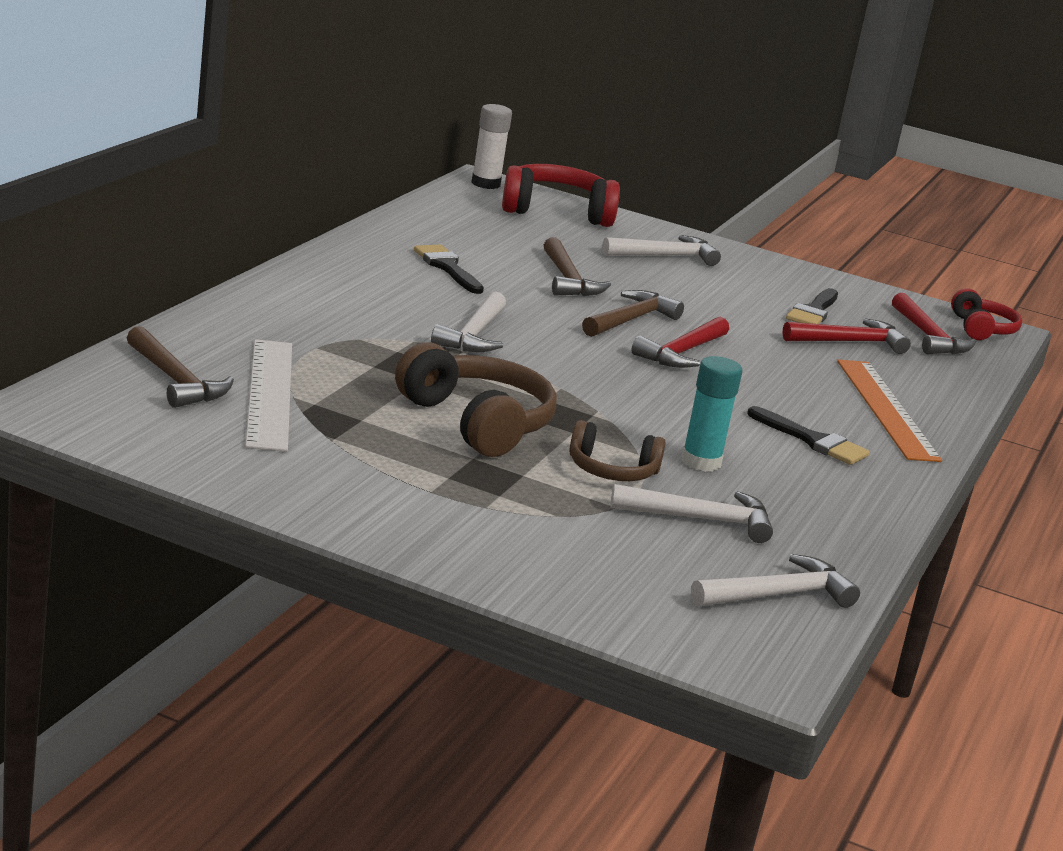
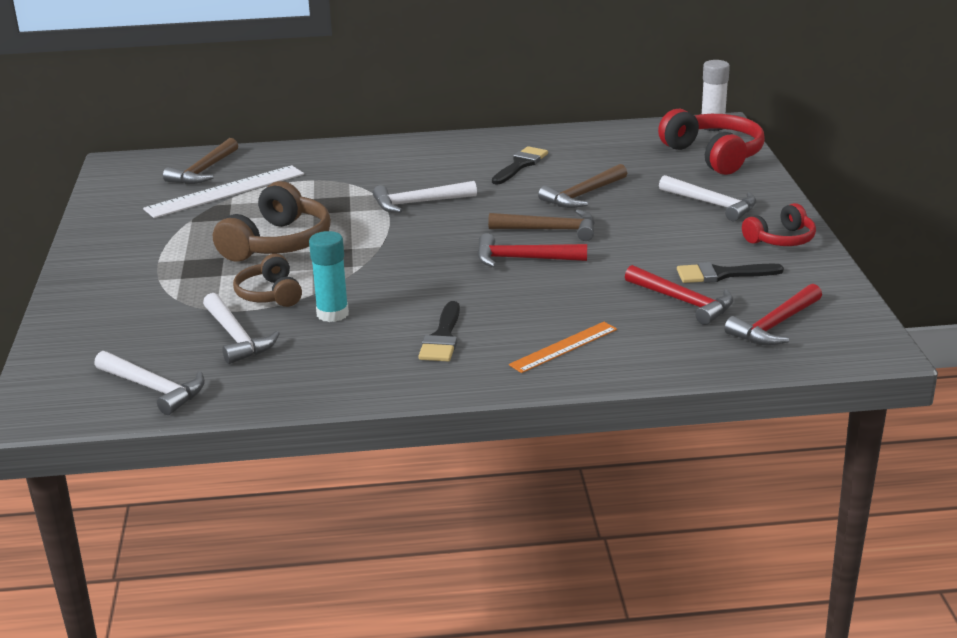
camera: 65 degrees right, 5 degrees up
orange ruler [837,359,942,462] -> orange ruler [509,322,617,373], size x0.61
red headphones [951,289,1022,340] -> red headphones moved to [742,203,816,246]

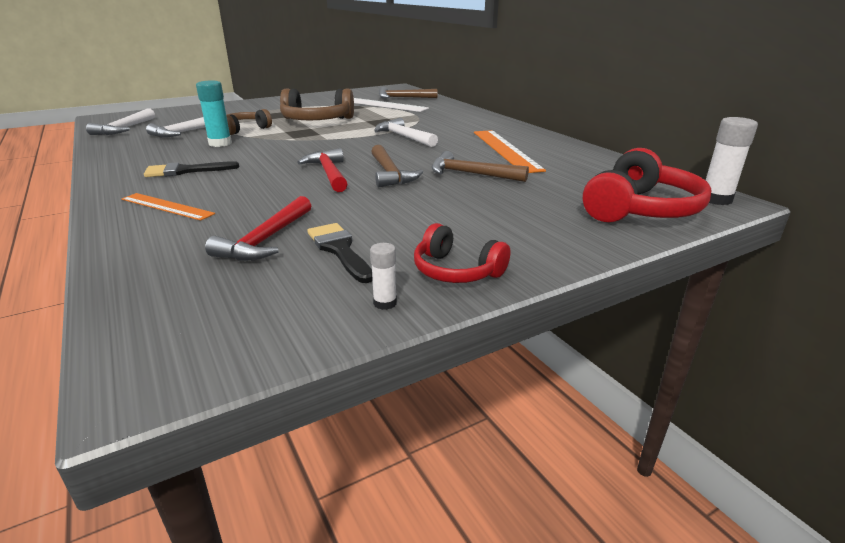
camera: 65 degrees right, 0 degrees up
black brush [492,146,548,185] -> orange ruler [474,130,546,173]
white hammer [659,175,756,221] -> none
red hammer [724,284,822,346] -> none
none -> white glue stick [370,243,397,310]

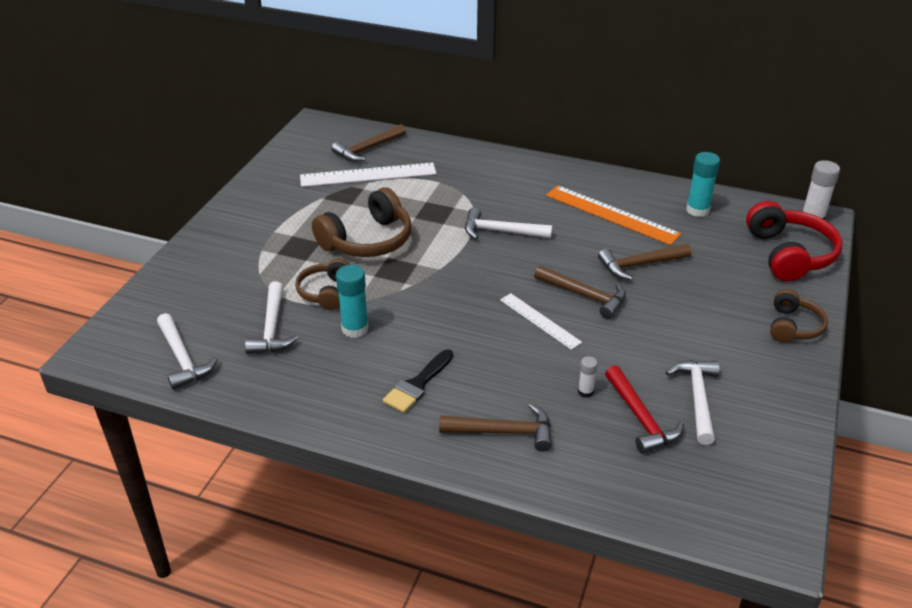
camera: 40 degrees left, 10 degrees up
orange ruler [122,193,215,221] -> brown hammer [439,404,552,452]
red hammer [297,148,347,192] -> white ruler [500,293,582,350]
black brush [307,223,373,283] -> white hammer [666,360,720,445]
white glue stick [370,243,397,310] -> white glue stick moved to [578,356,598,398]
red headphones [414,223,511,283] -> none
none -> turquoise glue stick [686,152,720,217]
none -> brown headphones [770,289,828,343]

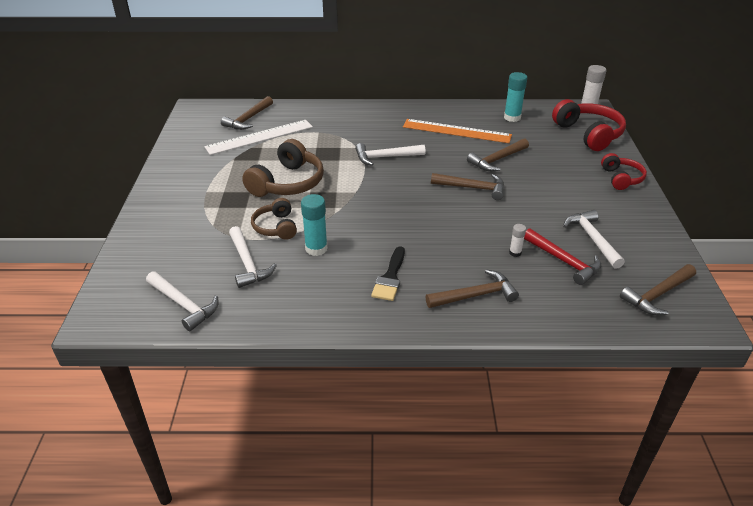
camera: 20 degrees left, 0 degrees up
white ruler [500,293,582,350] -> none
brown headphones [770,289,828,343] -> red headphones [601,153,647,190]
none -> brown hammer [620,264,696,315]

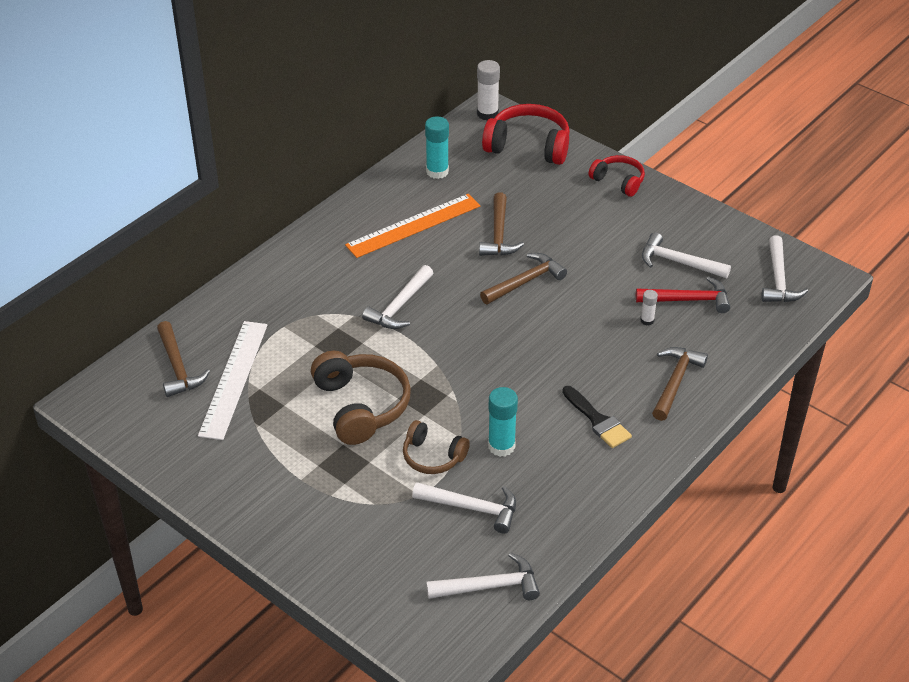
camera: 50 degrees left, 5 degrees up
brown hammer [620,264,696,315] -> white hammer [761,235,808,302]

